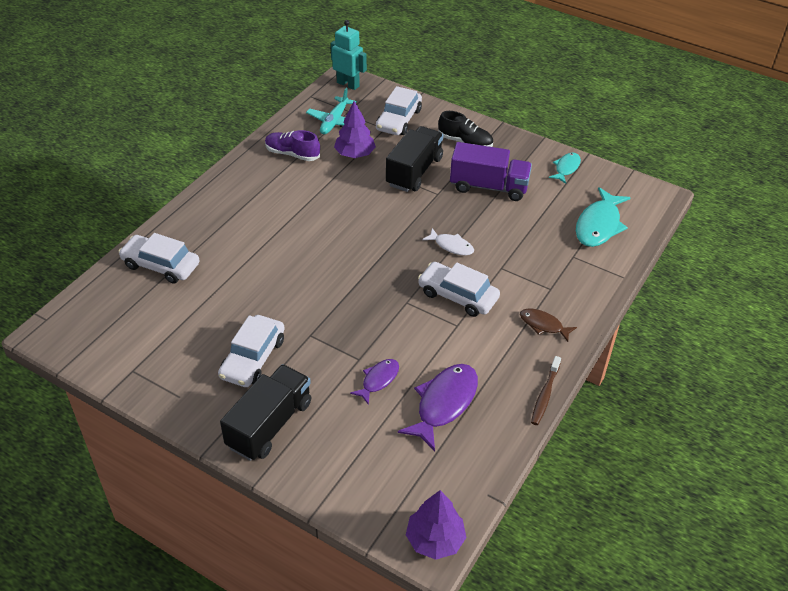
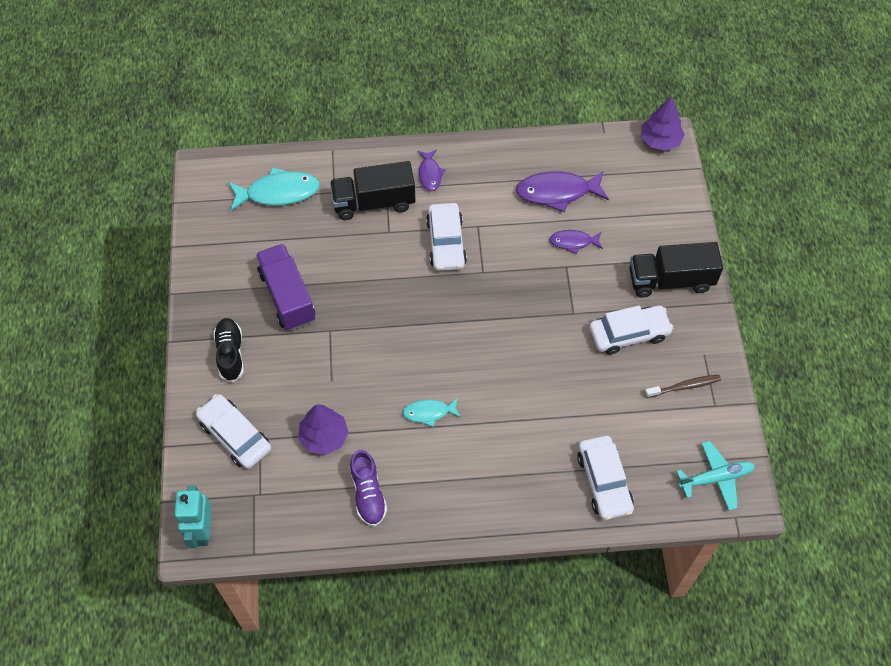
camera: 125 degrees left, 15 degrees up
turquoise plane [306,88,357,134] -> turquoise plane moved to [676,441,755,511]
white car [376,86,422,135] -> white car turned 120 degrees counterclockwise [196,394,271,469]
black truck [386,126,443,192] -> black truck moved to [330,161,415,220]
white fish [422,228,474,255] -> none
brown fish [520,308,577,342] -> purple fish [418,150,445,191]
brown toothbrush [531,356,561,425] -> brown toothbrush moved to [645,375,721,398]
turquoise fish [549,153,581,184] -> turquoise fish moved to [403,398,461,427]

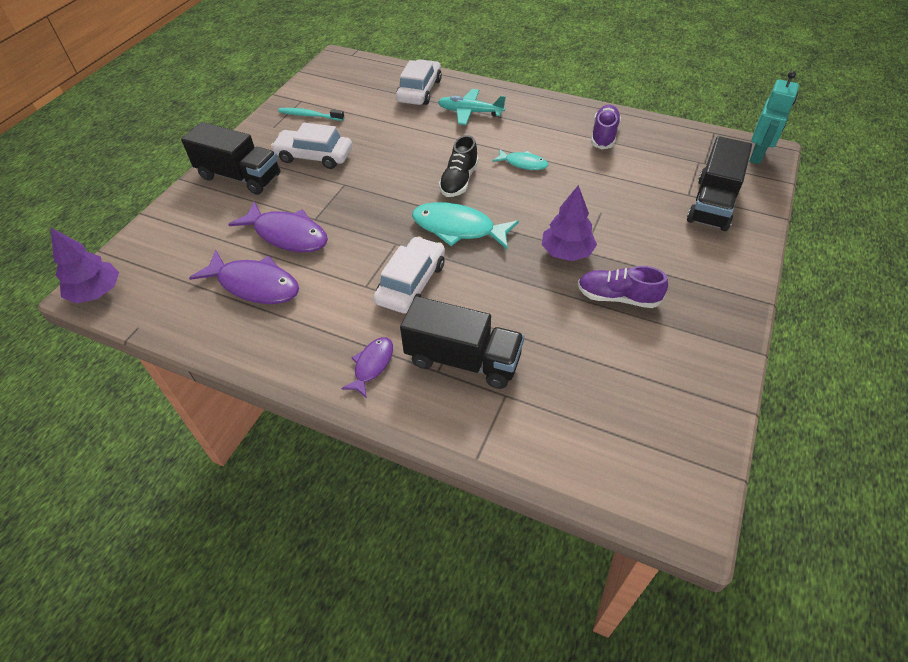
camera: 150 degrees left, 10 degrees down
white car [196,394,271,469] -> black truck [687,136,752,231]
black shoe [213,318,244,383] -> black shoe moved to [439,135,479,197]
turquoise fish [228,167,320,211] -> turquoise fish moved to [412,202,519,250]
purple truck [256,244,315,331] -> purple shoe [578,266,668,308]
purple tree [298,404,349,455] -> purple tree moved to [542,185,597,261]
purple fish [549,230,603,254] -> purple fish [228,201,328,252], size x1.76
brown toothbrush [645,375,721,398] -> turquoise toothbrush [278,108,344,121]
turquoise plane [676,441,755,511] -> turquoise plane moved to [438,89,506,125]

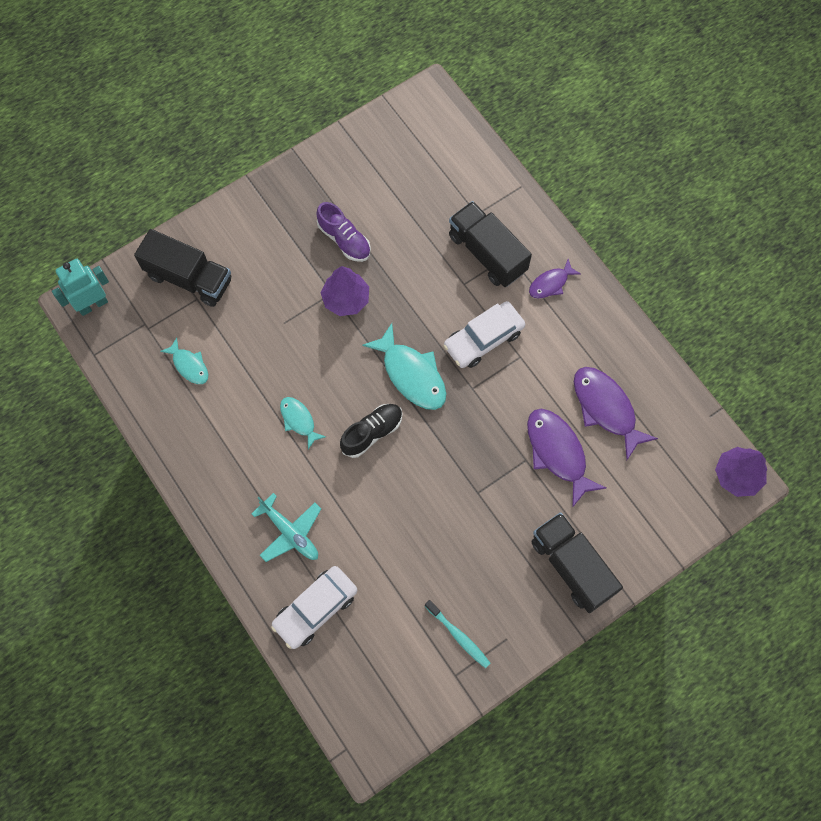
camera: 150 degrees left, 20 degrees up
white car [271,123,352,169] -> none
purple shoe [591,105,621,150] -> none
black truck [687,136,752,231] -> black truck turned 60 degrees clockwise [134,229,231,307]
none -> turquoise fish [160,337,208,384]

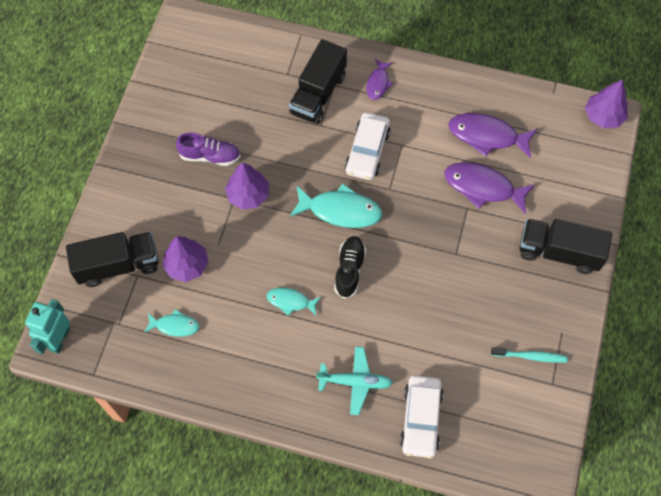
camera: 40 degrees left, 5 degrees down
black truck [449,201,532,287] -> black truck turned 75 degrees counterclockwise [289,39,347,124]
none -> purple tree [162,236,209,282]

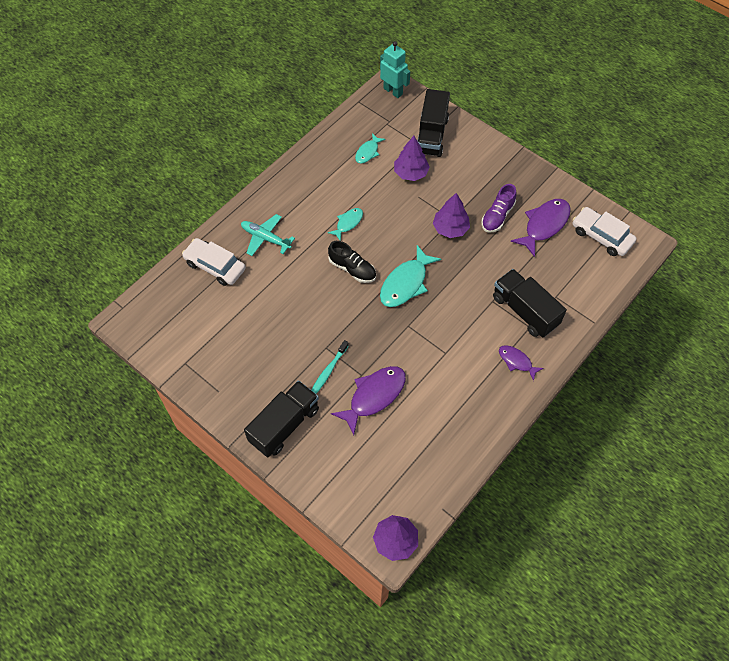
camera: 115 degrees right, 5 degrees down
turquoise plane [316,347,393,415] -> turquoise plane turned 90 degrees clockwise [241,214,295,256]
white car [345,113,390,180] -> white car moved to [573,207,636,256]
purple fish [448,113,537,158] -> purple fish moved to [510,199,571,257]
turquoise toothbrush [491,347,568,363] -> turquoise toothbrush moved to [312,340,349,394]

